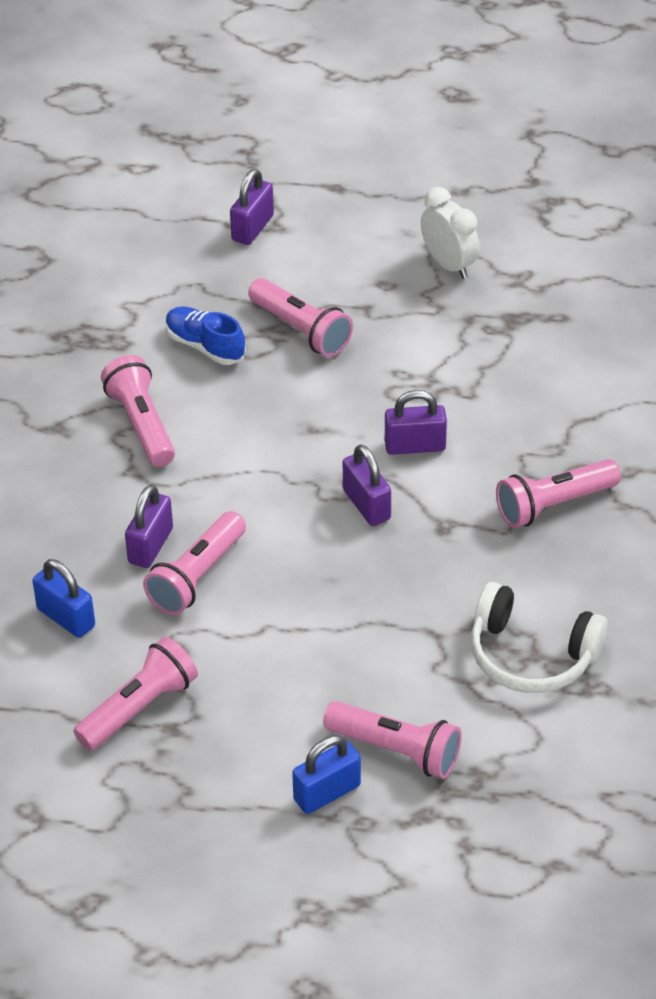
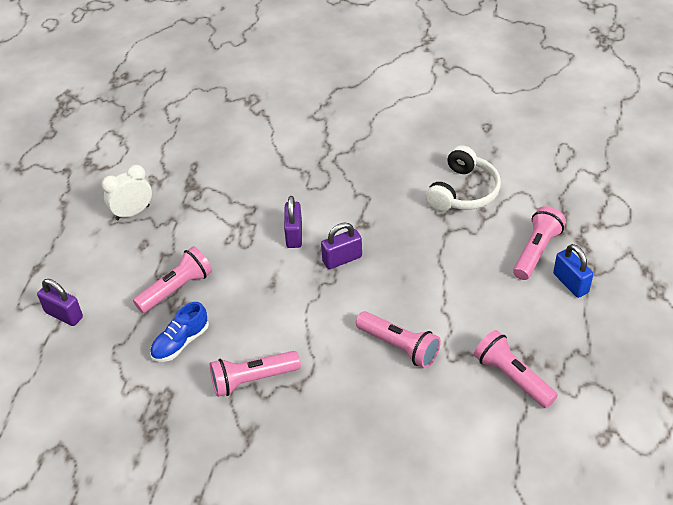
camera: 85 degrees left, 0 degrees up
blue padlock [32,559,95,638] -> none
purple padlock [125,485,173,568] -> none
pink flashlight [496,459,621,528] -> none

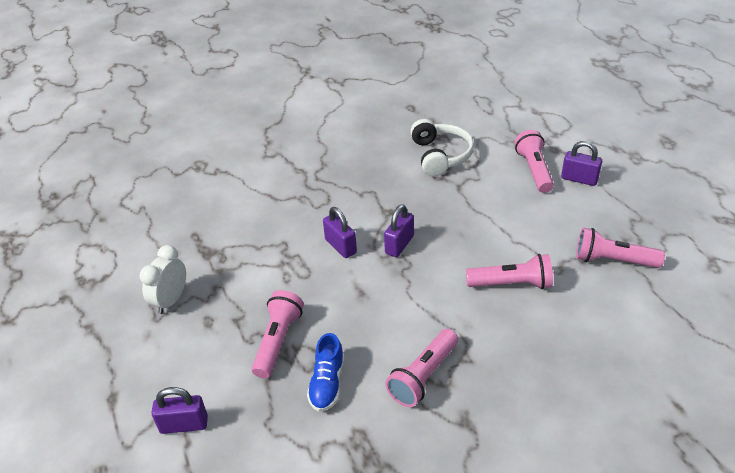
camera: 35 degrees left, 5 degrees down
blue padlock [553,244,593,298] -> purple padlock [561,141,602,186]

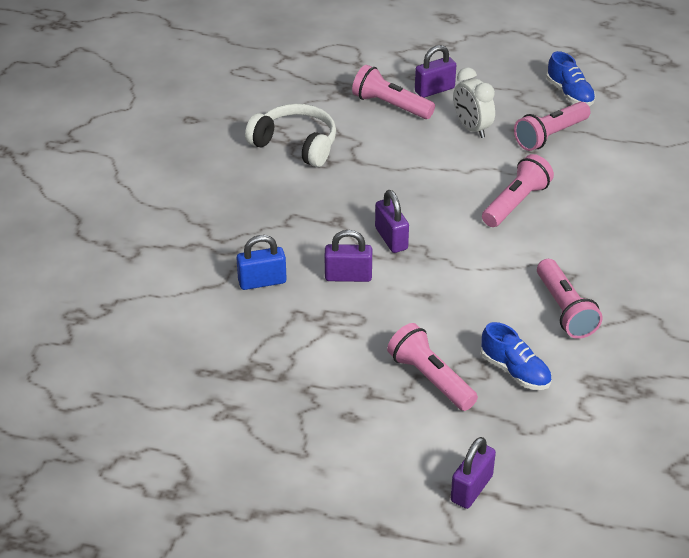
camera: 55 degrees left, 0 degrees up
white clock [140,245,186,314] -> white clock moved to [453,67,495,138]
none -> blue padlock [237,235,287,290]
none -> blue shoe [546,51,596,106]

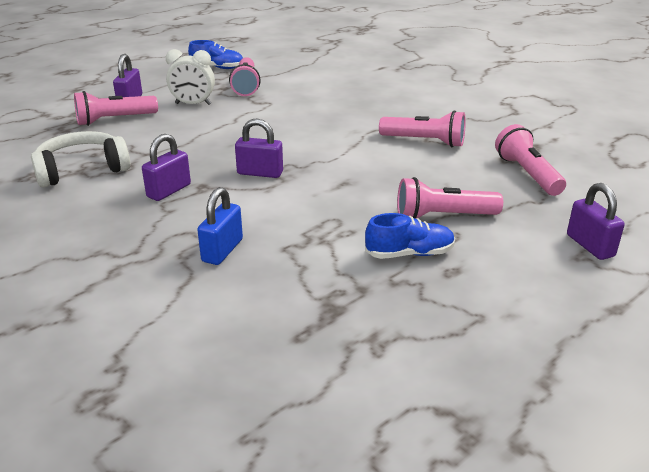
camera: 55 degrees left, 10 degrees down
purple padlock [325,230,372,282] -> purple padlock moved to [142,134,191,201]
blue shoe [481,322,552,390] -> blue shoe moved to [365,213,455,259]
pink flashlight [482,154,554,227] -> pink flashlight moved to [495,124,566,196]

